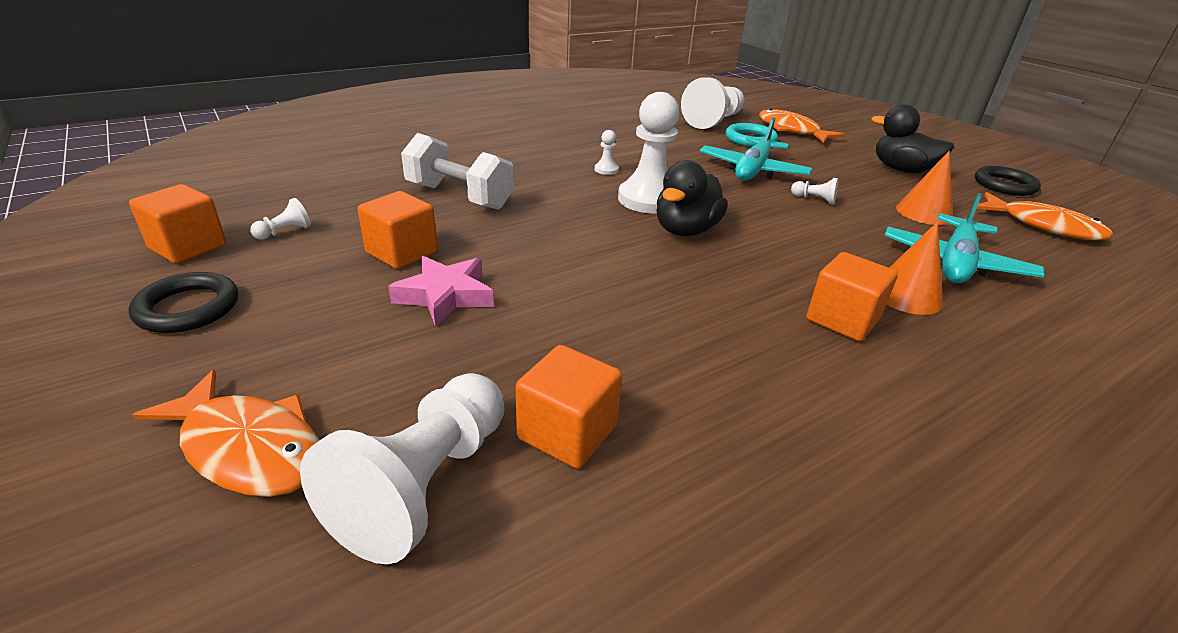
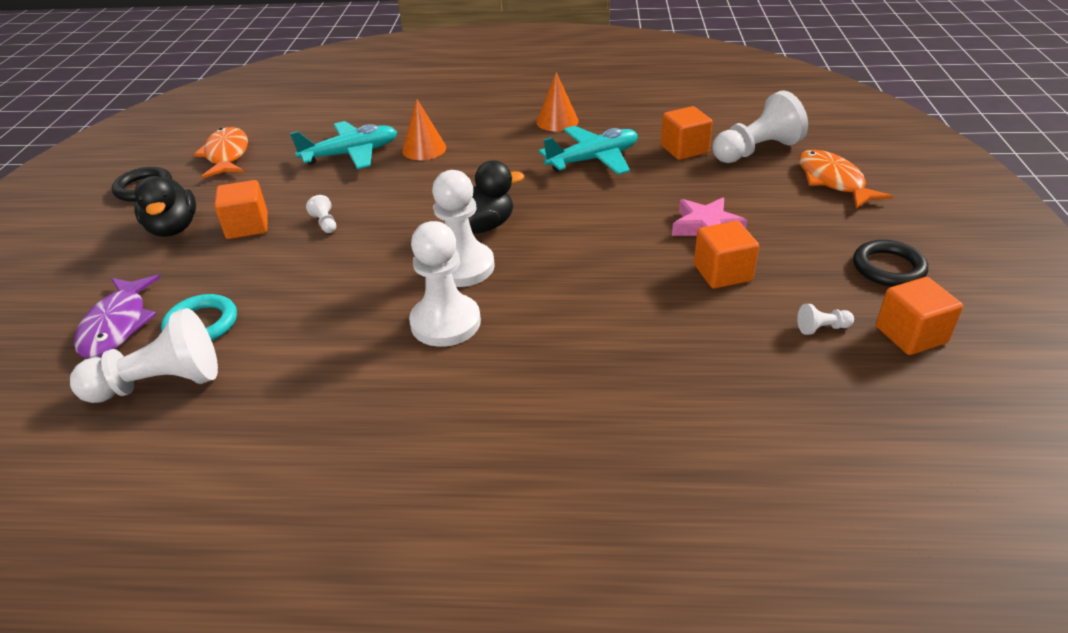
camera: 140 degrees left, 5 degrees up
white dumbbell [401,133,514,210] -> none
white pawn [595,130,619,175] -> white pawn [409,221,481,347], size x2.38
turquoise plane [700,118,812,180] -> turquoise plane moved to [539,126,638,175]
orange fish [759,109,845,143] -> purple fish [74,275,161,358]
orange cube [806,252,898,342] -> orange cube moved to [214,180,268,239]
orange cone [896,151,953,225] -> orange cone moved to [536,72,579,131]

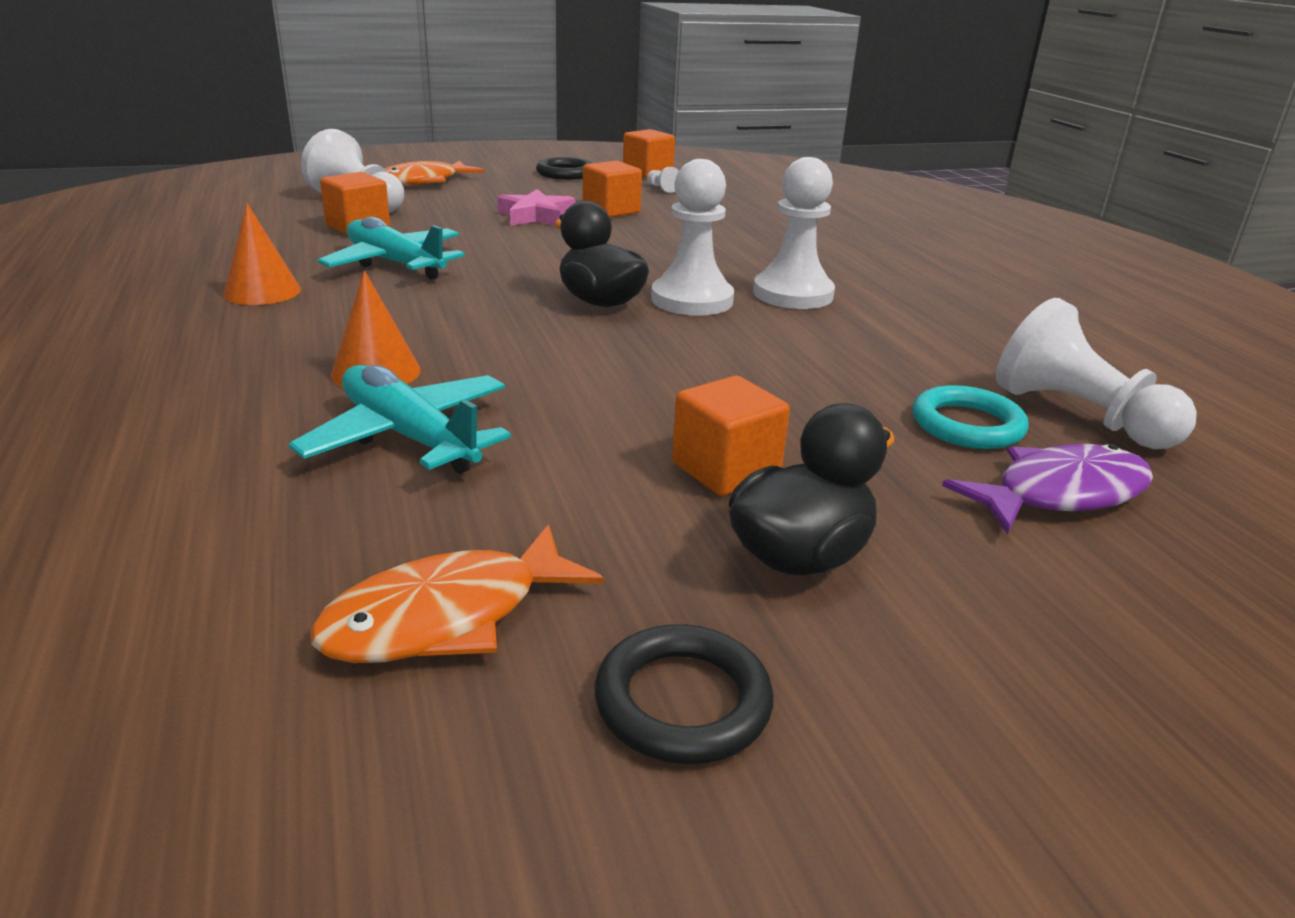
camera: 115 degrees left, 10 degrees down
white pawn [306,195,336,233] -> none

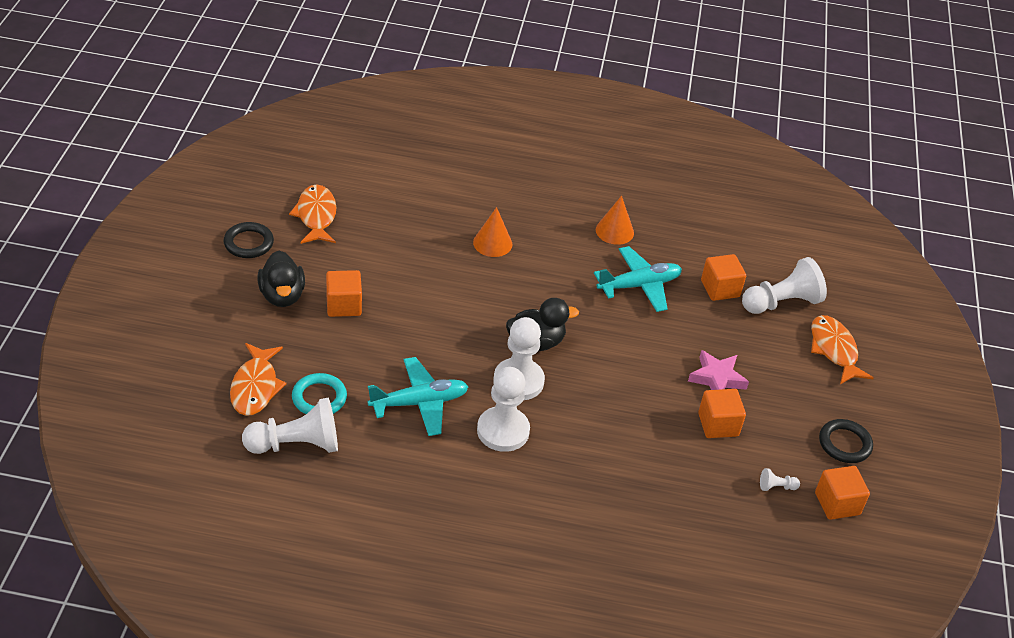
camera: 115 degrees right, 15 degrees up
turquoise plane [289,365,511,474] -> turquoise plane moved to [368,357,469,436]
purple fish [942,444,1153,534] -> orange fish [230,343,287,416]

